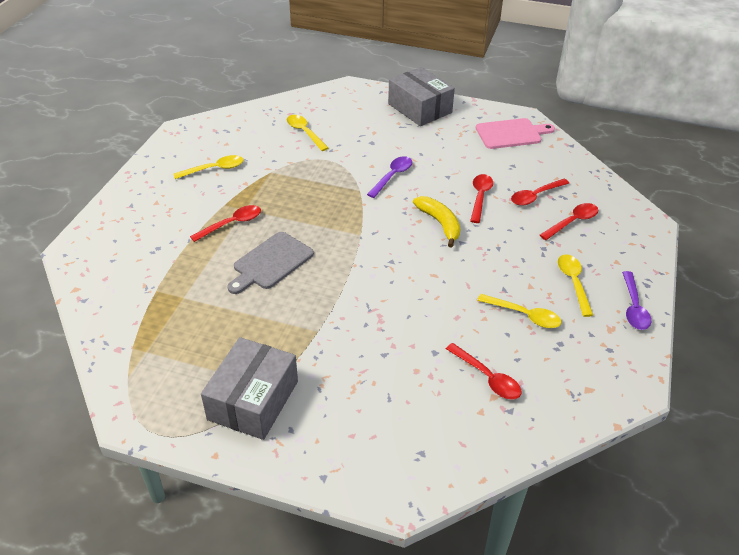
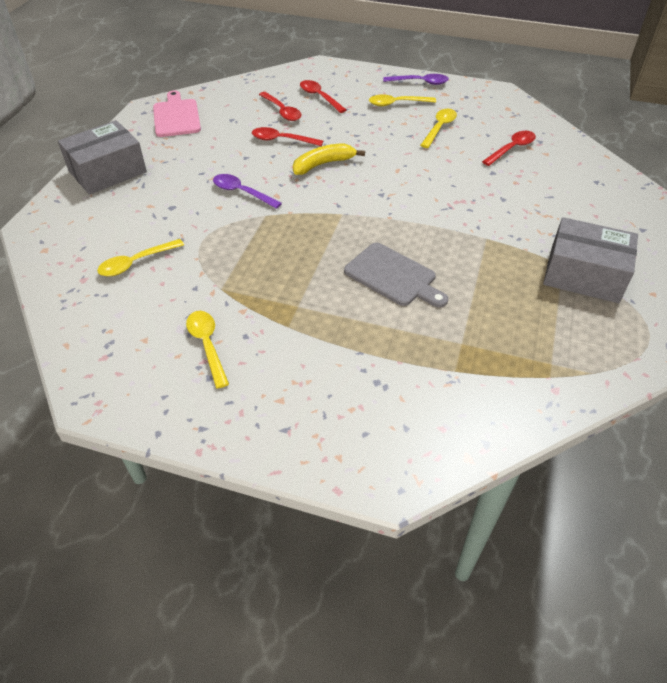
camera: 90 degrees left, 5 degrees up
red spoon [190,205,261,242] -> none

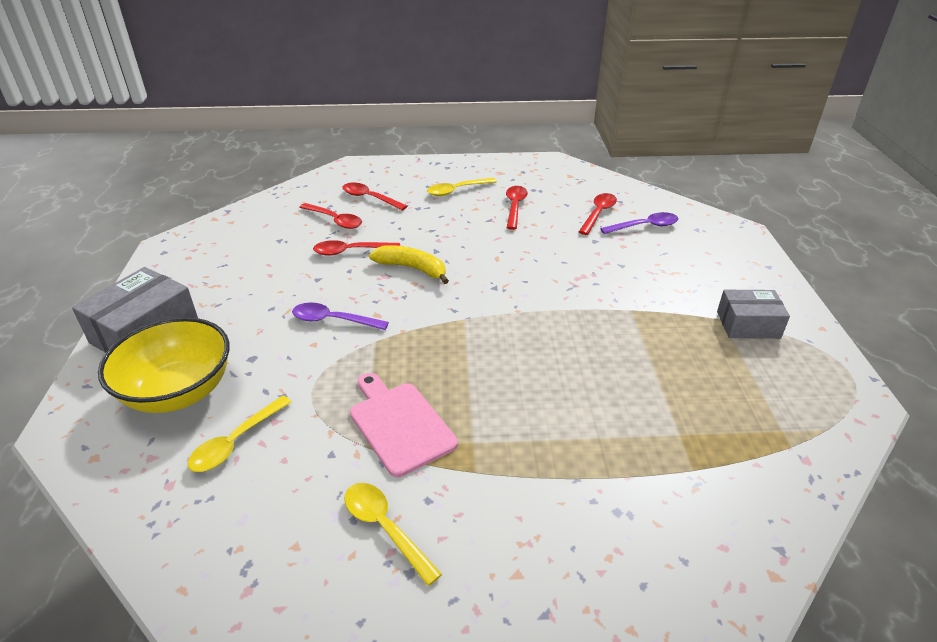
camera: 20 degrees left, 10 degrees down
pink cutting board [153,90,201,137] -> pink cutting board moved to [350,373,458,477]
yellow banana [293,143,365,175] -> yellow banana turned 75 degrees clockwise [369,245,449,284]
grey cutting board [344,243,448,308] -> none
purple spoon [383,74,449,85] -> purple spoon moved to [600,212,679,234]
yellow spoon [420,109,457,148] -> red spoon [506,186,528,230]
grey box [543,217,638,303] -> grey box [717,290,790,339], size x0.64
none -> yellow bowl [98,317,229,413]

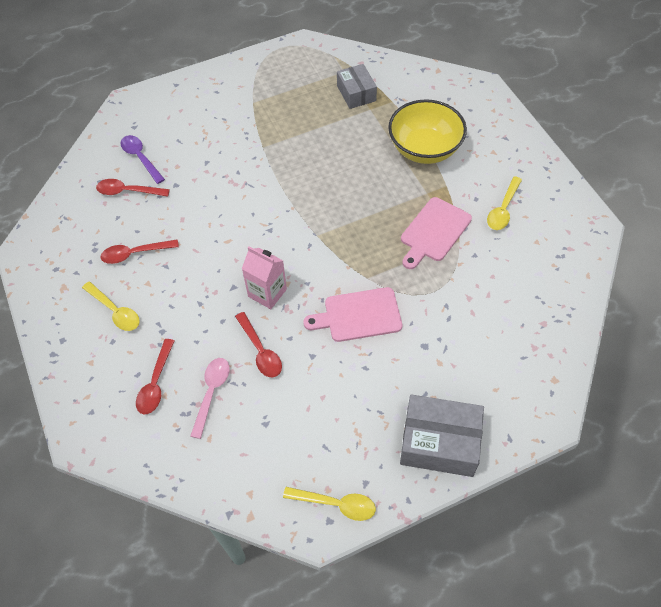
camera: 110 degrees left, 20 degrees up
yellow bowl [98,317,229,413] -> yellow bowl moved to [388,99,467,164]
yellow spoon [188,396,292,472] -> yellow spoon moved to [283,487,376,521]
purple spoon [292,302,389,330] -> pink cutting board [303,287,402,342]
red spoon [299,203,362,229] -> pink spoon [190,358,230,439]
yellow banana [369,245,449,284] -> pink carton [242,246,287,309]
grey box [717,290,790,339] -> grey box moved to [337,64,377,109]

